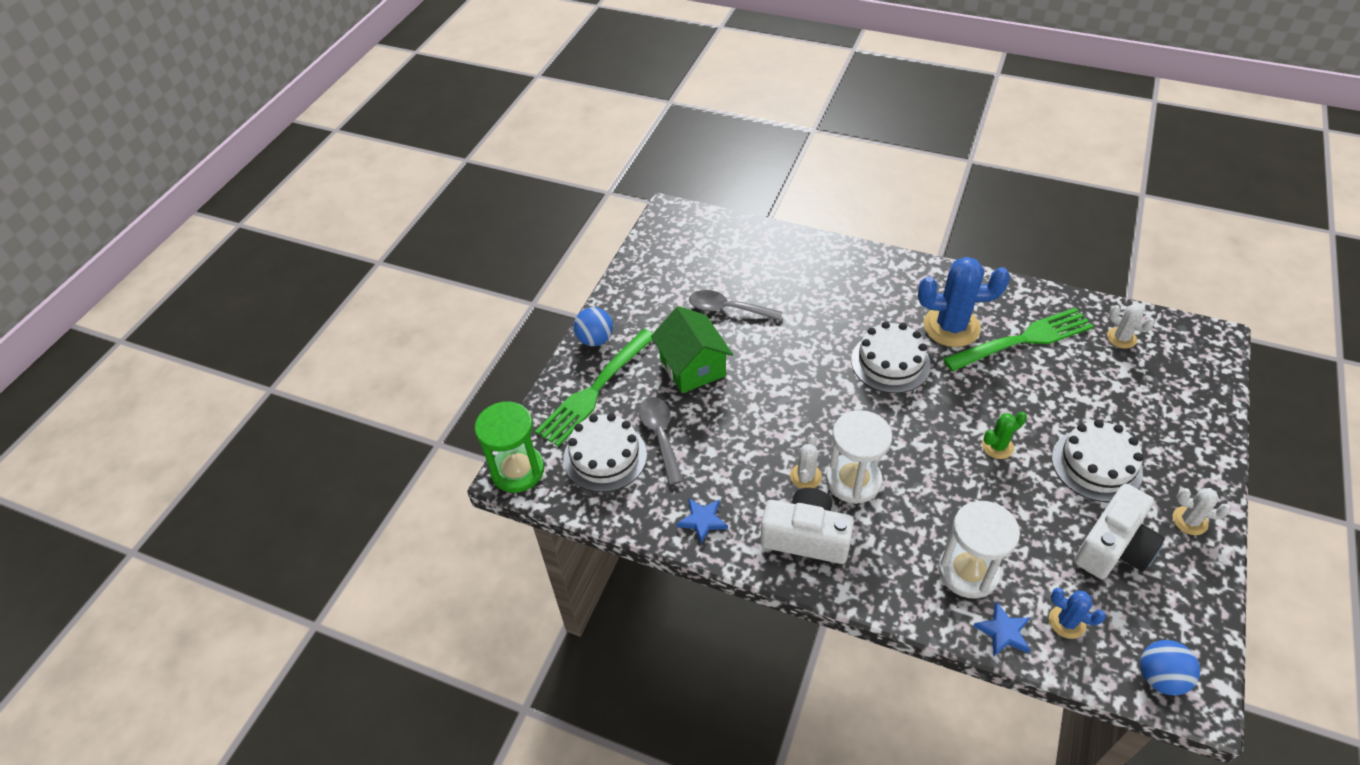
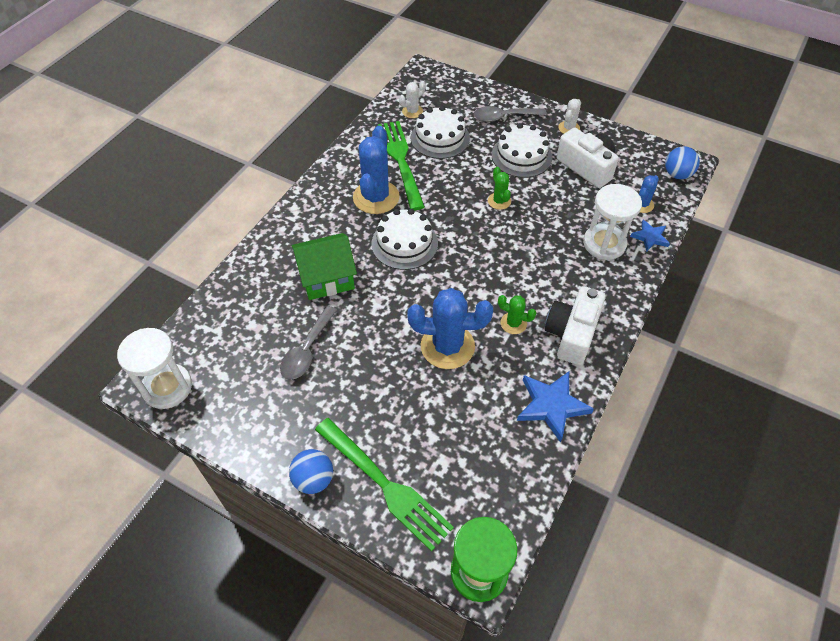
camera: 85 degrees left, 5 degrees up
white cake [563,413,647,492] -> white cake moved to [411,106,470,159]
grey spoon [639,397,683,485] -> grey spoon moved to [474,106,547,122]
green house [651,306,733,393] -> green house moved to [292,233,357,300]
blue star [677,498,728,544] -> blue star [517,371,594,443], size x1.68
white cactus [790,434,822,489] -> green cactus [498,295,536,334]
white hourglass [826,410,892,504] -> white hourglass moved to [117,328,192,409]
none -> blue cactus [407,288,493,369]

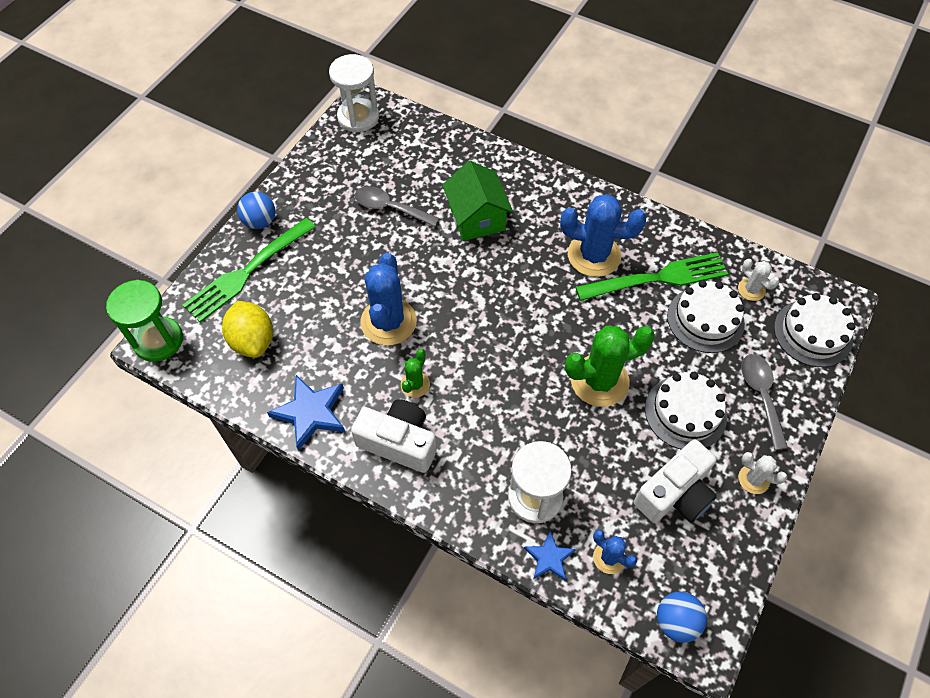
camera: 90 degrees right, 5 degrees up
white cake [371,209,438,270] -> white cake moved to [774,293,856,367]
green cactus [488,167,511,210] -> green cactus [565,326,655,407], size x2.00
none -> yellow lemon [222,301,273,358]

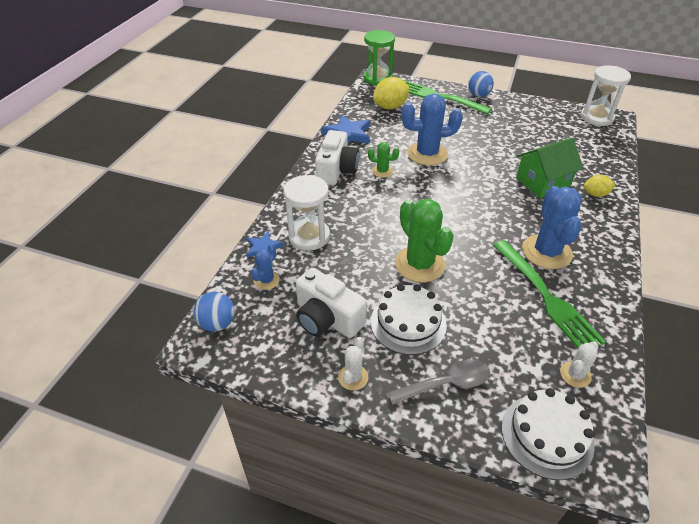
camera: 80 degrees right, 15 degrees down
grey spoon [355,186,440,227] -> none
white cake [667,280,745,353] -> none
none -> yellow lemon [584,175,616,197]

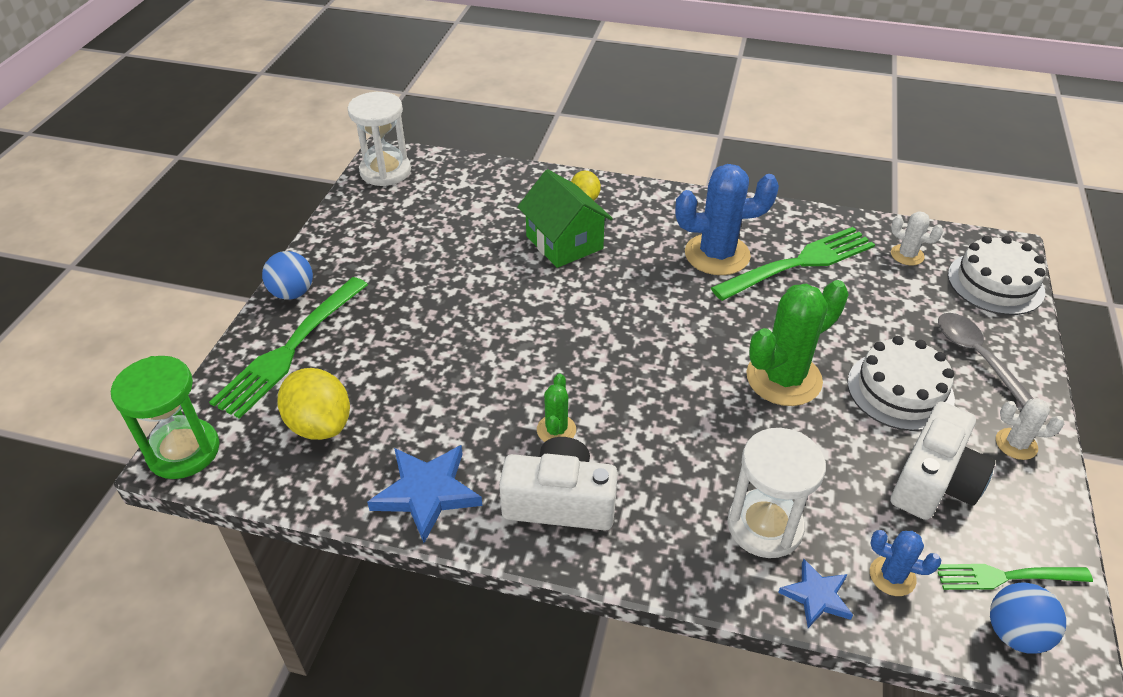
camera: 95 degrees left, 0 degrees up
blue cactus [401,94,463,165] -> none
none -> green fork [938,564,1093,590]

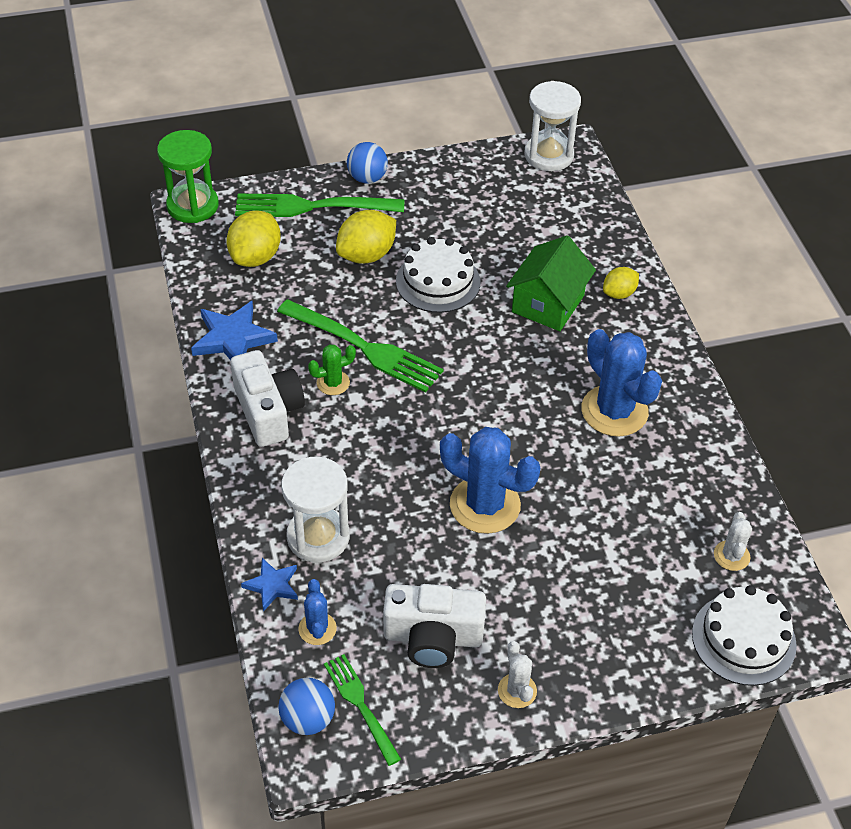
camera: 60 degrees right, 5 degrees up
green fork [711,227,875,301] -> green fork moved to [277,299,444,393]
green cactus [746,280,849,406] -> blue cactus [440,427,540,534]
white cake [847,336,955,431] -> white cake moved to [396,237,480,313]
grey spoon [938,313,1034,407] -> none
none -> yellow lemon [336,210,396,264]

